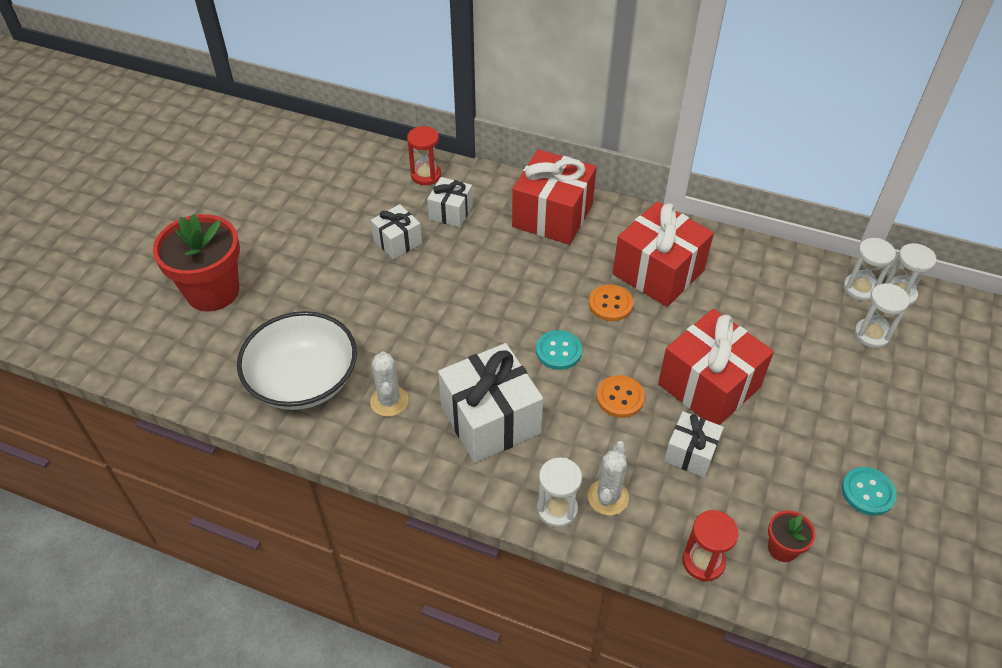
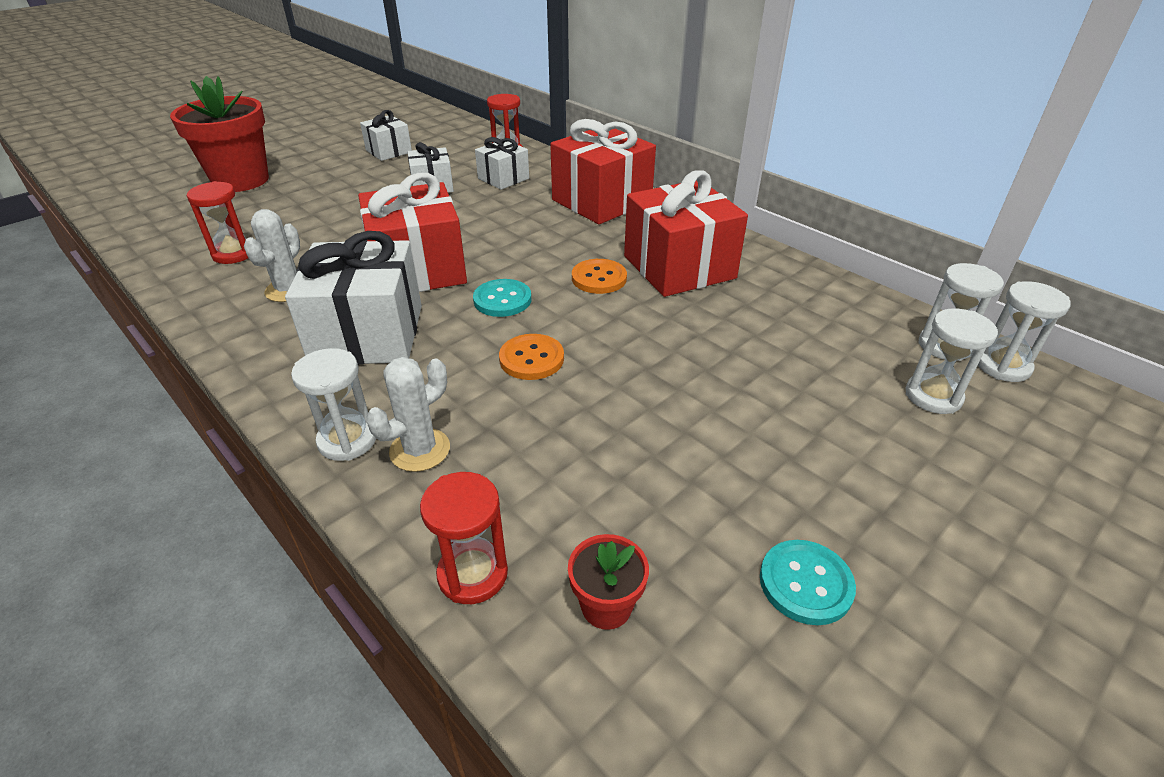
camera: 25 degrees right, 10 degrees down
white bowl [237,311,357,410] -> red hourglass [187,181,248,264]
red gift [658,309,774,425] -> red gift moved to [358,173,467,292]
white gift [664,411,724,478] -> white gift moved to [360,110,412,161]

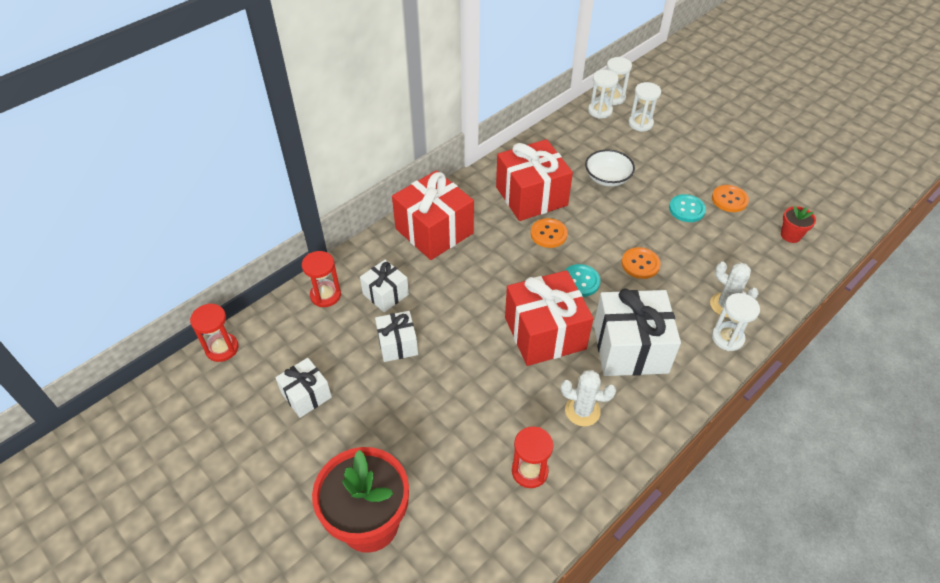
camera: 90 degrees left, 10 degrees up
red hourglass [420,472,508,604] -> red hourglass moved to [190,303,238,362]
turquoise button [760,540,856,625] -> turquoise button moved to [669,194,706,222]
none -> white bowl [585,150,635,187]
none -> orange button [712,185,749,212]

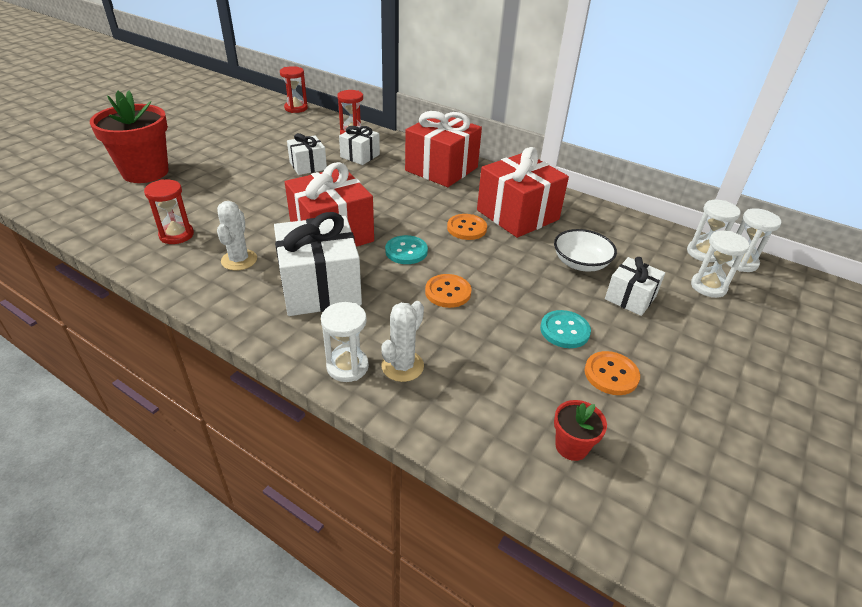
camera: 75 degrees right, 10 degrees down
white gift [275,358,332,418] -> white gift moved to [605,257,665,316]

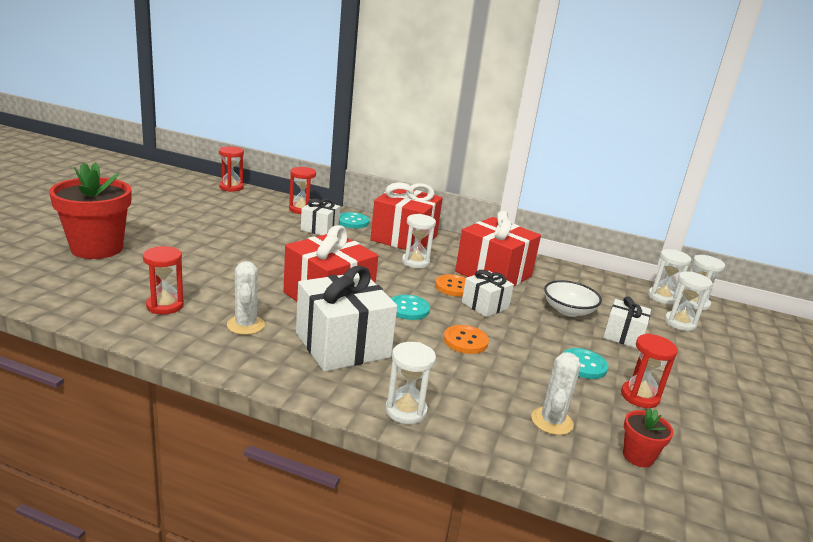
camera: 15 degrees left, 15 degrees down
white gift [287,133,327,175] -> white gift moved to [462,270,514,317]
white cactus [381,301,424,382] -> white cactus moved to [531,352,581,435]
orange button [585,351,640,395] -> red hourglass [621,333,678,408]
none -> turquoise button [339,212,369,228]
none -> white hourglass [402,214,436,268]

